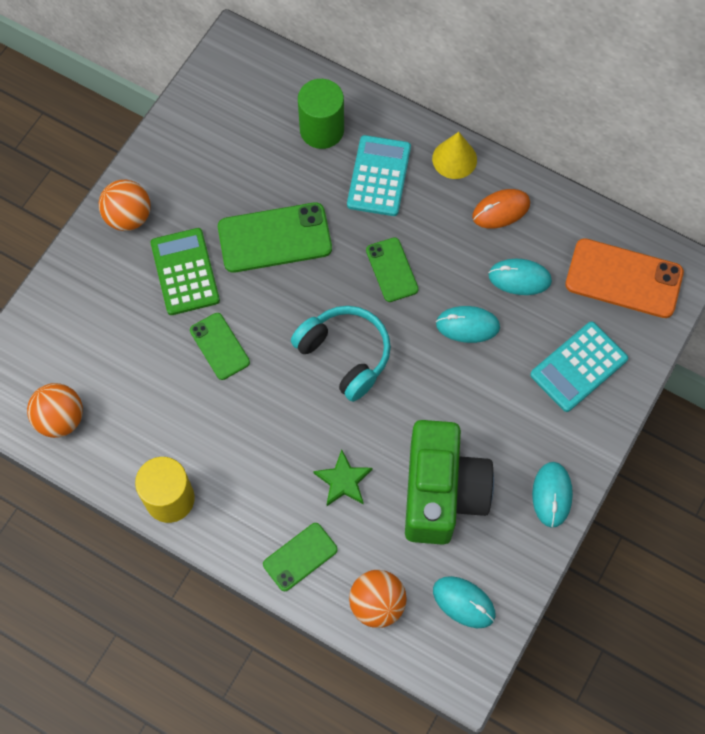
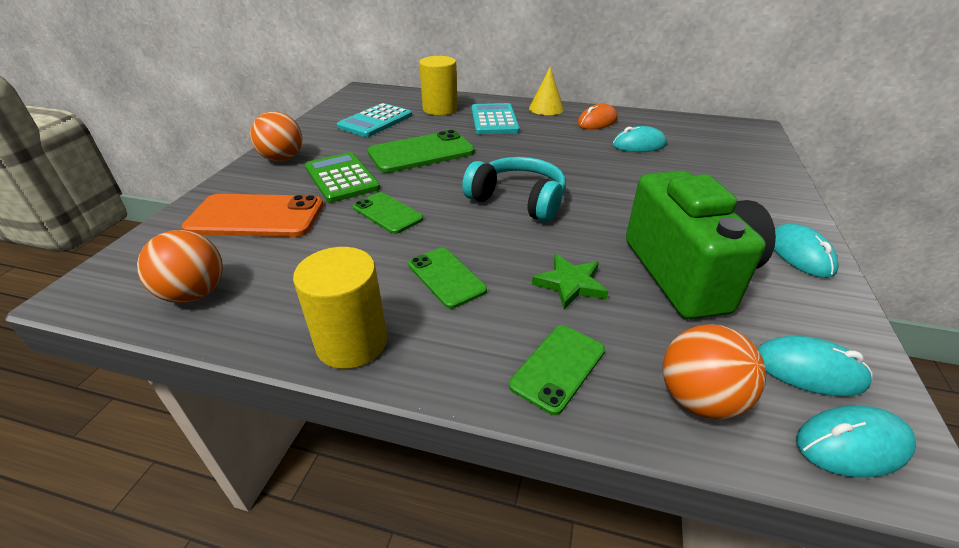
camera: 15 degrees left, 30 degrees down
green cylinder [298,79,344,149] -> yellow cylinder [419,56,458,115]
green phone [366,237,419,302] -> green phone moved to [408,248,487,309]
turquoise mouse [436,306,500,343] -> turquoise mouse moved to [796,405,916,478]
turquoise calculator [530,321,628,412] -> turquoise calculator moved to [337,103,412,137]
orange phone [565,238,684,318] -> orange phone moved to [182,194,323,237]

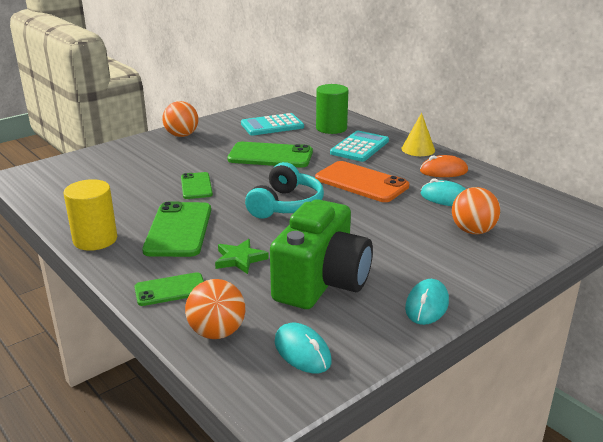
camera: 35 degrees right, 10 degrees down
orange ball [137,230,223,303] -> orange ball moved to [452,187,500,234]
orange phone [182,194,323,237] -> orange phone moved to [315,161,409,202]
green calculator [305,152,380,203] -> none
green phone [408,248,487,309] -> green phone [142,202,211,257], size x1.69
yellow cylinder [419,56,458,115] -> green cylinder [316,84,348,134]
turquoise headphones [462,157,566,222] -> turquoise headphones turned 45 degrees clockwise [245,162,324,219]
turquoise mouse [796,405,916,478] -> none

